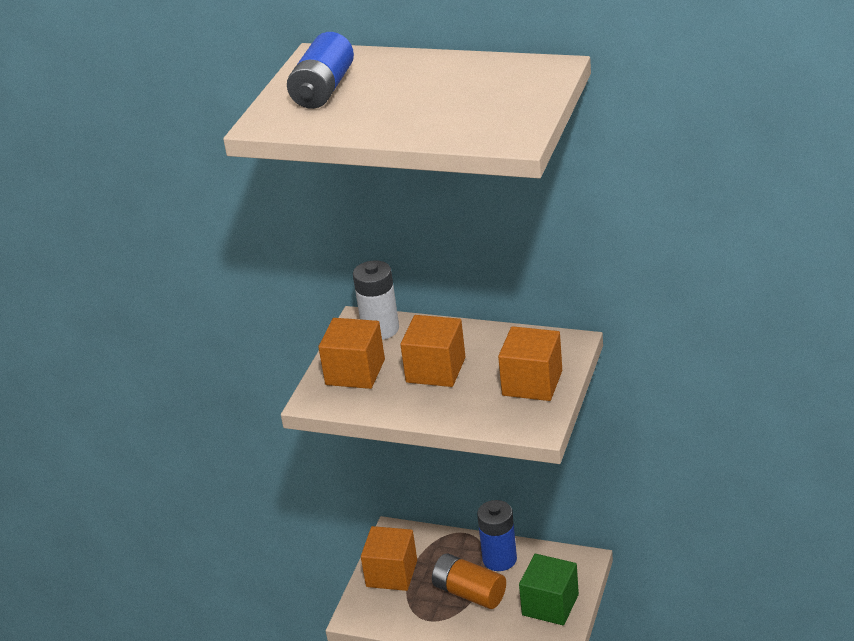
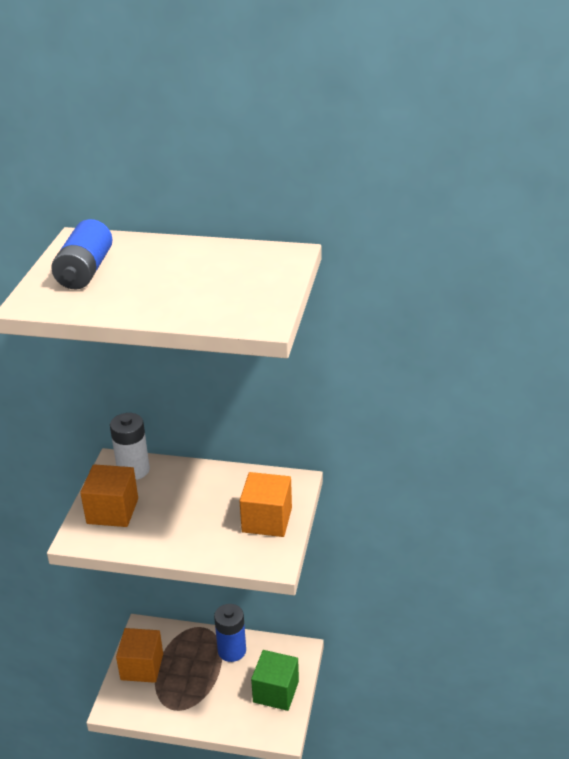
camera: 10 degrees left, 0 degrees up
orange cube [400,315,466,387] -> none
orange battery [432,553,506,609] -> none

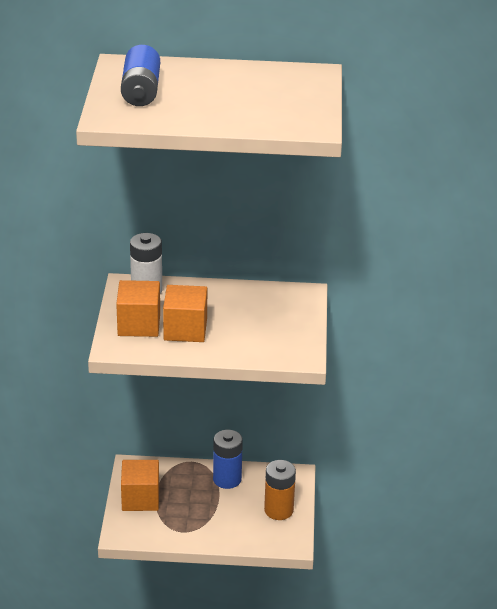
camera: 10 degrees left, 0 degrees up
orange cube [239,472,292,537] -> orange cube moved to [163,285,207,342]
green cube [251,650,299,711] -> orange battery [264,460,296,520]

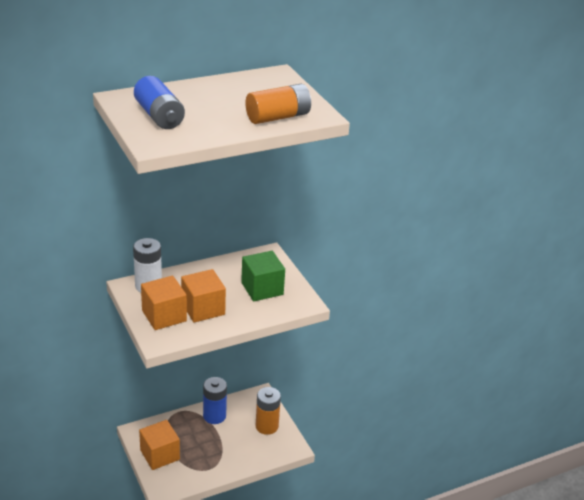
camera: 30 degrees left, 0 degrees up
none -> green cube [241,251,285,301]
none -> orange battery [245,84,311,124]

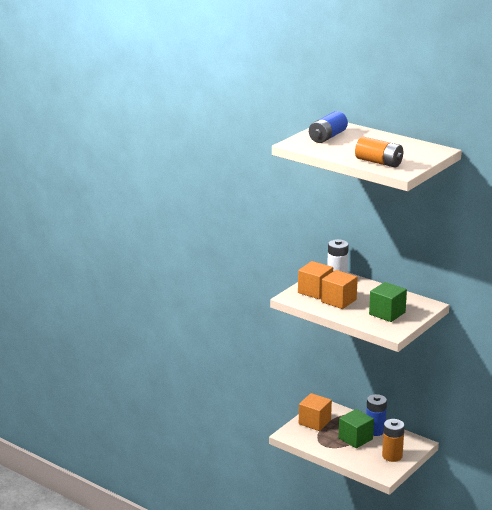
camera: 65 degrees right, 10 degrees down
none -> green cube [339,409,374,448]

